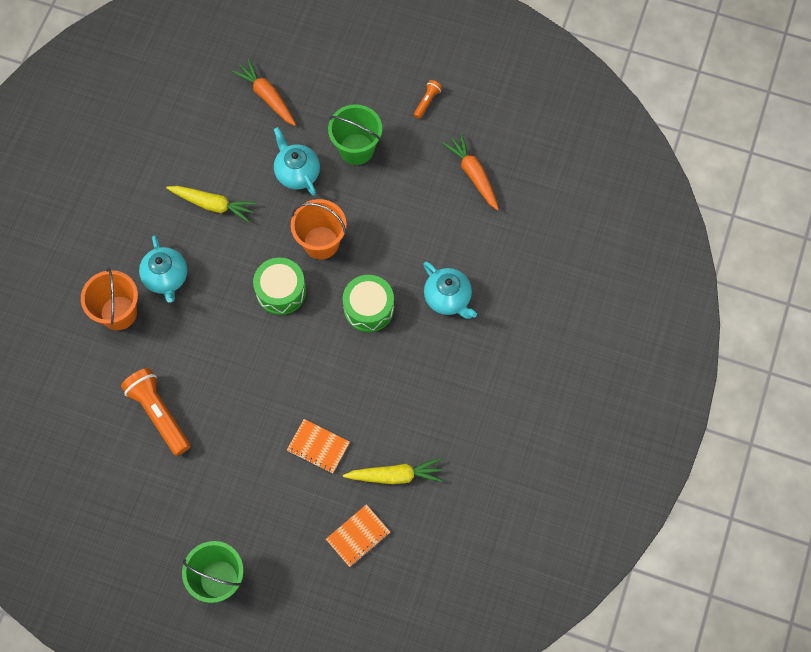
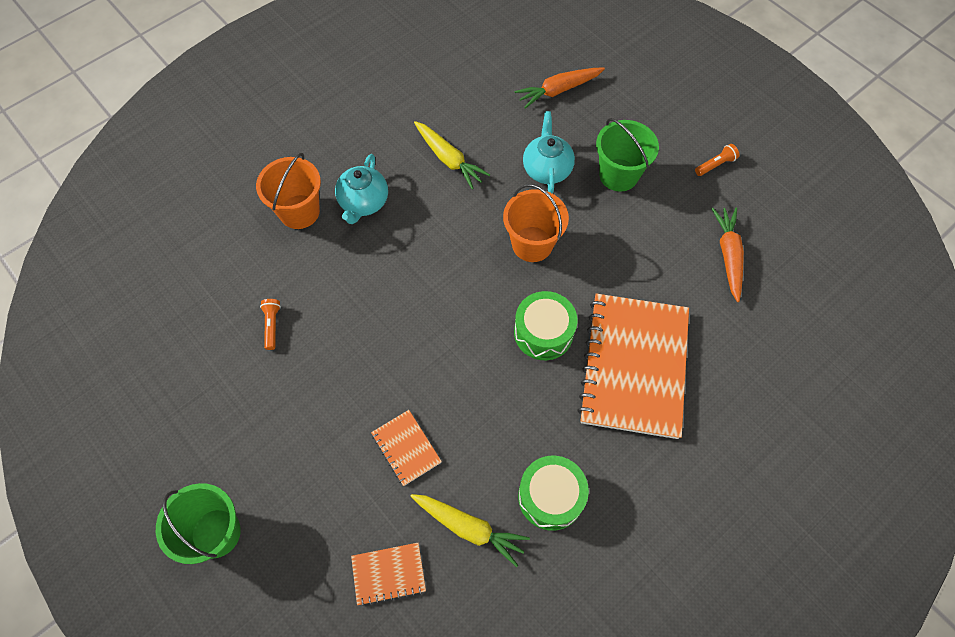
camera: 30 degrees right, 5 degrees down
orange flashlight [121,368,190,456] -> orange flashlight [260,299,281,350], size x0.48
orange carrot [232,59,296,126] -> orange carrot turned 105 degrees counterclockwise [515,68,605,109]
green drum [253,258,306,315] -> green drum moved to [518,456,589,531]
turquoise teapot [423,262,477,319] -> orange notebook [577,294,689,439]

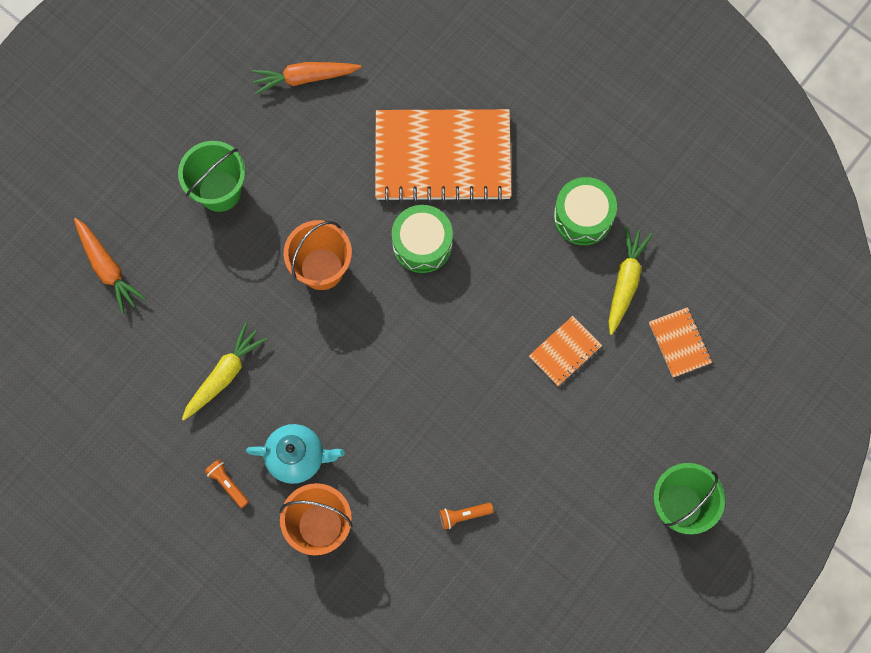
camera: 100 degrees left, 10 degrees up
turquoise teapot [523,111,575,194] -> none
orange flashlight [695,144,739,176] -> orange flashlight moved to [204,459,249,508]

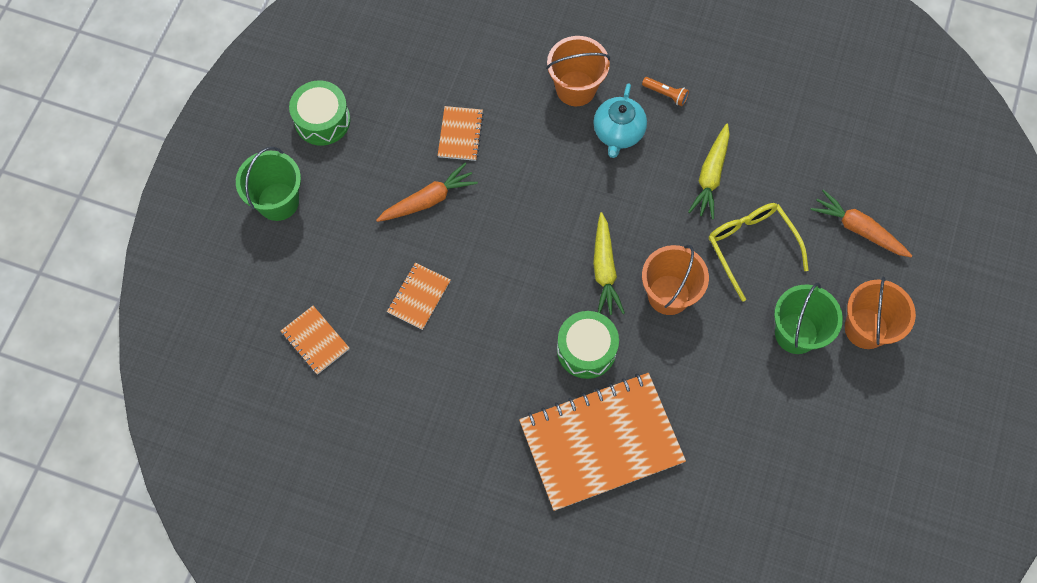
camera: 160 degrees right, 5 degrees down
turquoise teapot [246,424,345,484] -> turquoise teapot turned 60 degrees counterclockwise [593,83,647,158]
orange carrot [251,62,361,95] -> orange carrot moved to [376,163,478,222]
orange flashlight [439,503,493,530] -> orange notebook [438,106,484,161]
green drum [554,177,617,245] -> green drum moved to [289,80,350,146]
yellow carrot [608,226,653,335] -> yellow carrot moved to [593,212,625,315]
none -> yellow glasses [709,203,809,302]
none -> orange bucket [845,277,916,349]

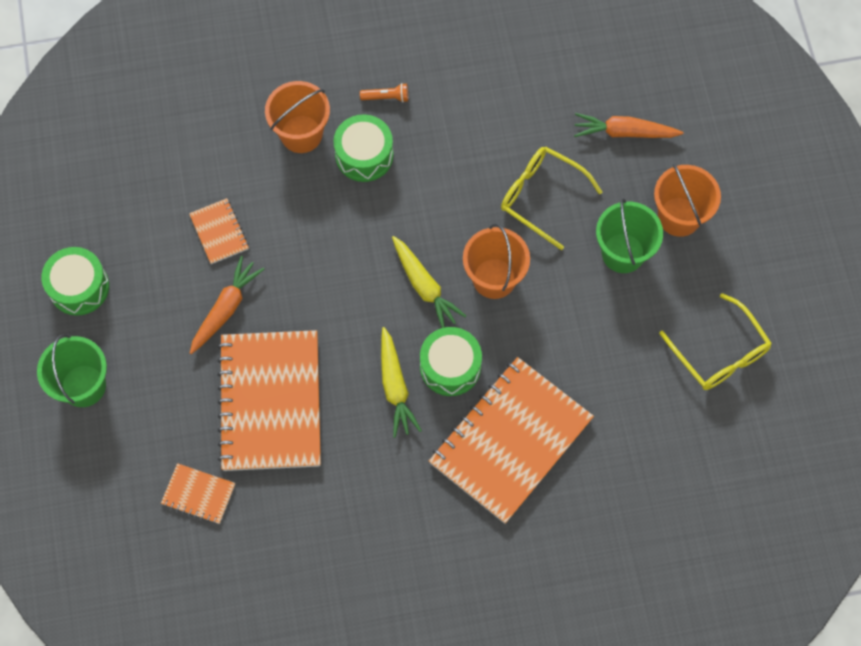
camera: 30 degrees left, 0 degrees up
orange notebook [387,263,451,330] -> orange notebook [218,330,321,471], size x2.28
turquoise teapot [593,83,647,158] -> green drum [334,114,393,182]
yellow carrot [688,123,730,220] -> yellow carrot moved to [381,327,422,438]
none -> yellow glasses [659,293,772,390]

